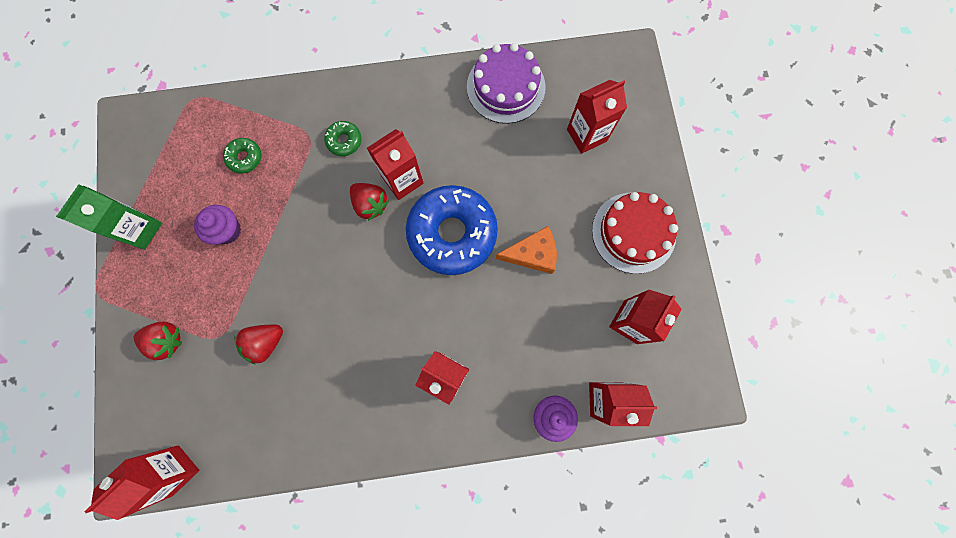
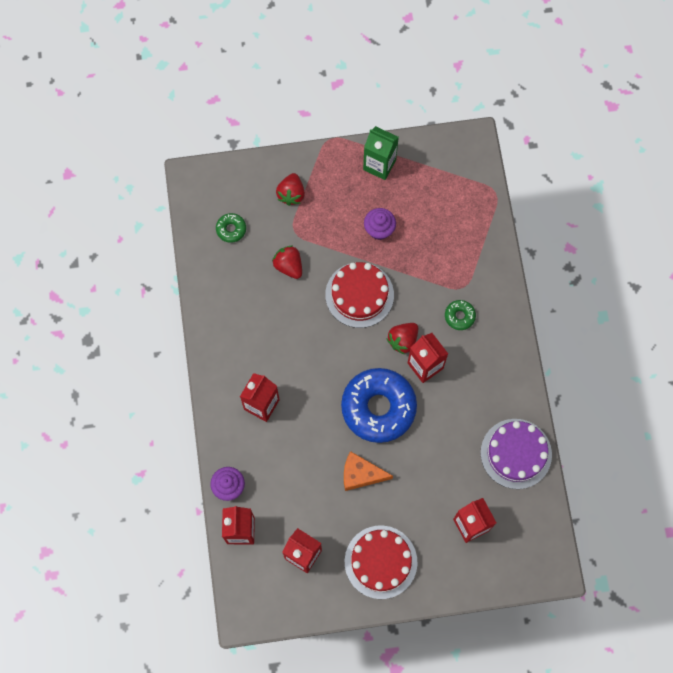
camera: 90 degrees right, 5 degrees down
red carton [84,445,199,520] -> none
green donut [223,138,261,173] -> green donut moved to [216,213,246,243]
orange cheese [496,226,557,274] -> orange cheese turned 105 degrees clockwise [344,451,393,491]
none -> red cake [325,262,394,328]

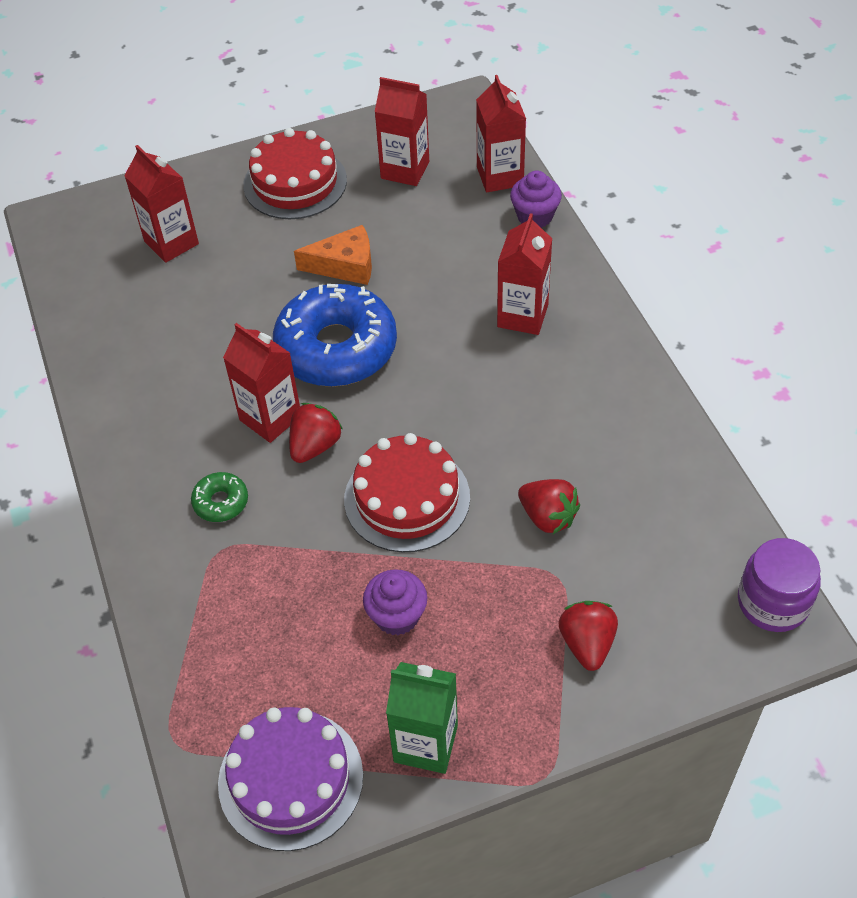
camera: 170 degrees right, 20 degrees down
green donut [216,213,246,243] -> none
purple cake [481,419,552,489] -> purple cake moved to [218,707,363,851]
none -> purple jar [738,538,821,632]

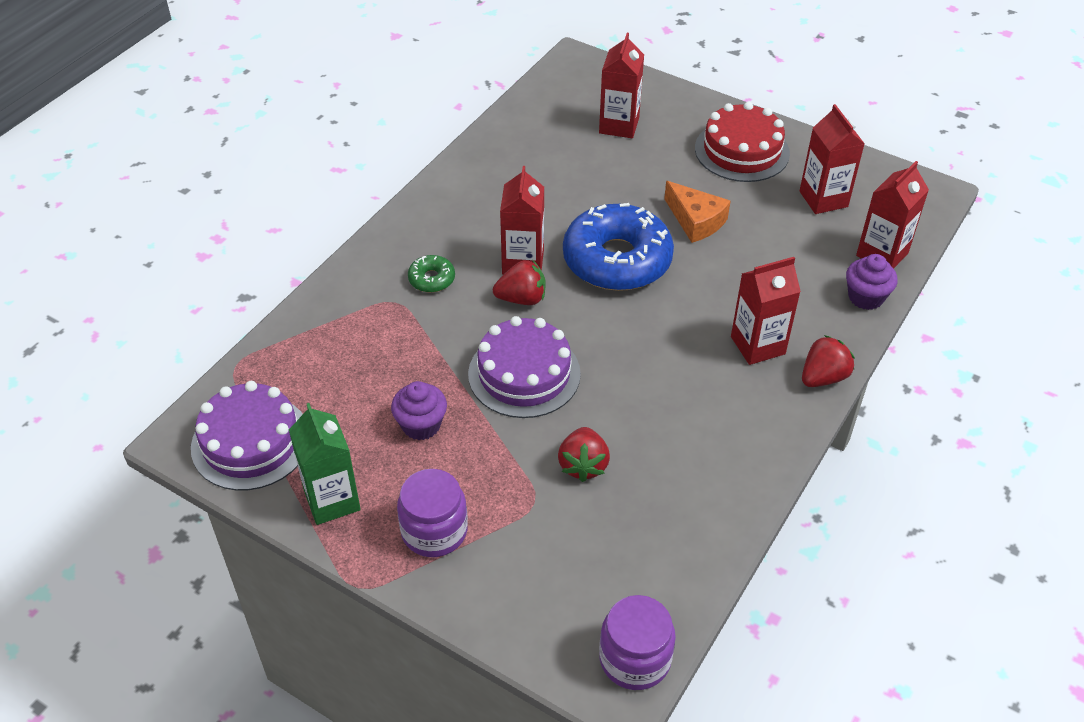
camera: 50 degrees right, 5 degrees down
red cake [344,433,470,552] -> purple cake [468,316,581,418]
red strawberry [558,601,618,671] -> red strawberry moved to [802,335,855,387]
none -> purple jar [397,469,468,557]

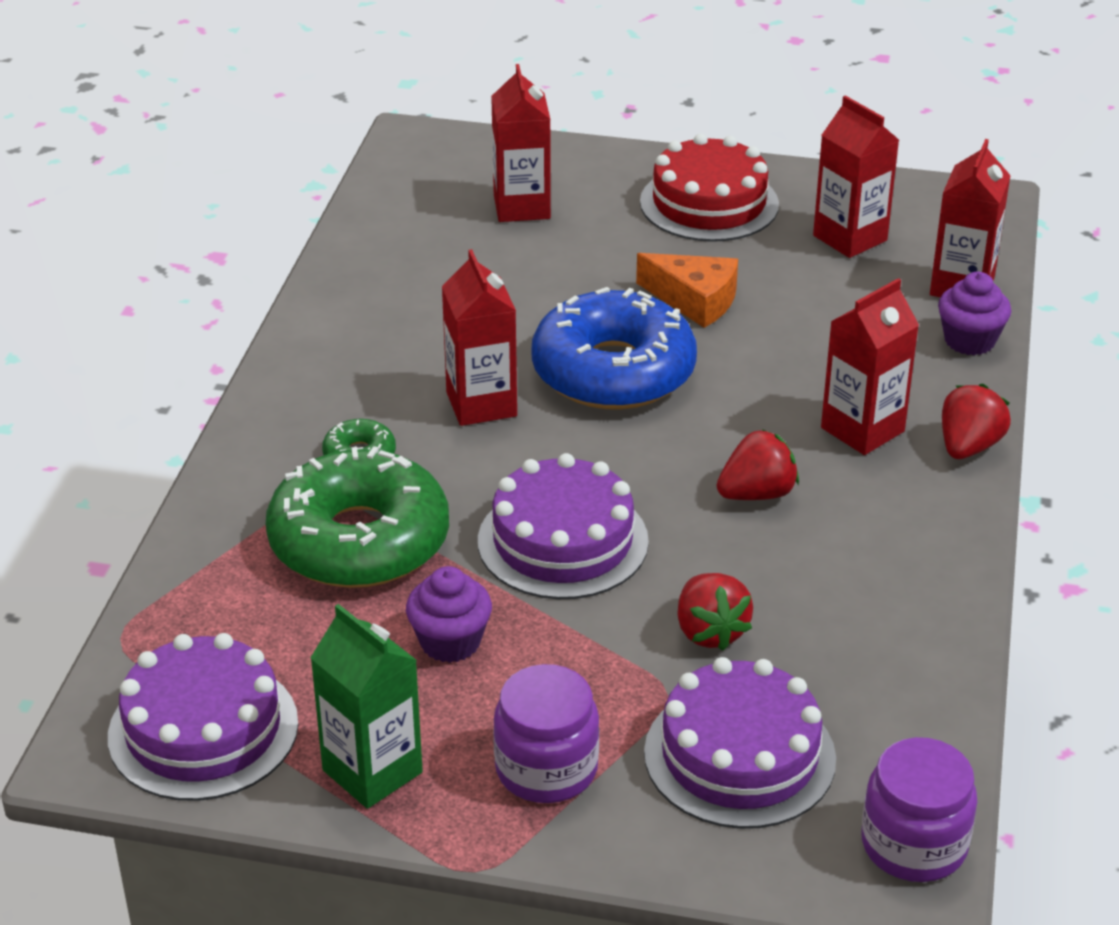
camera: 20 degrees left, 10 degrees down
red strawberry [493,260,546,305] -> red strawberry moved to [717,429,799,500]
none -> green donut [266,446,449,588]
none -> purple cake [644,657,836,829]

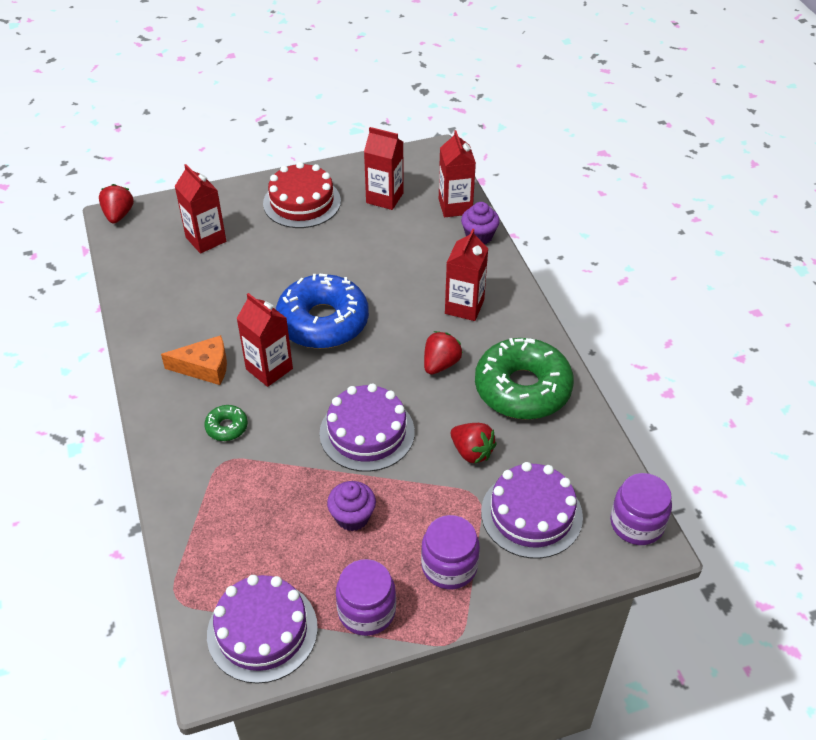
camera: 30 degrees left, 10 degrees up
green donut [266,446,449,588] -> green donut moved to [475,338,574,420]
green carton [310,604,423,809] -> purple jar [336,559,396,636]
orange cheese [636,253,738,328] -> orange cheese moved to [161,335,227,385]
red strawberry [942,384,1011,459] -> red strawberry moved to [99,184,134,223]

